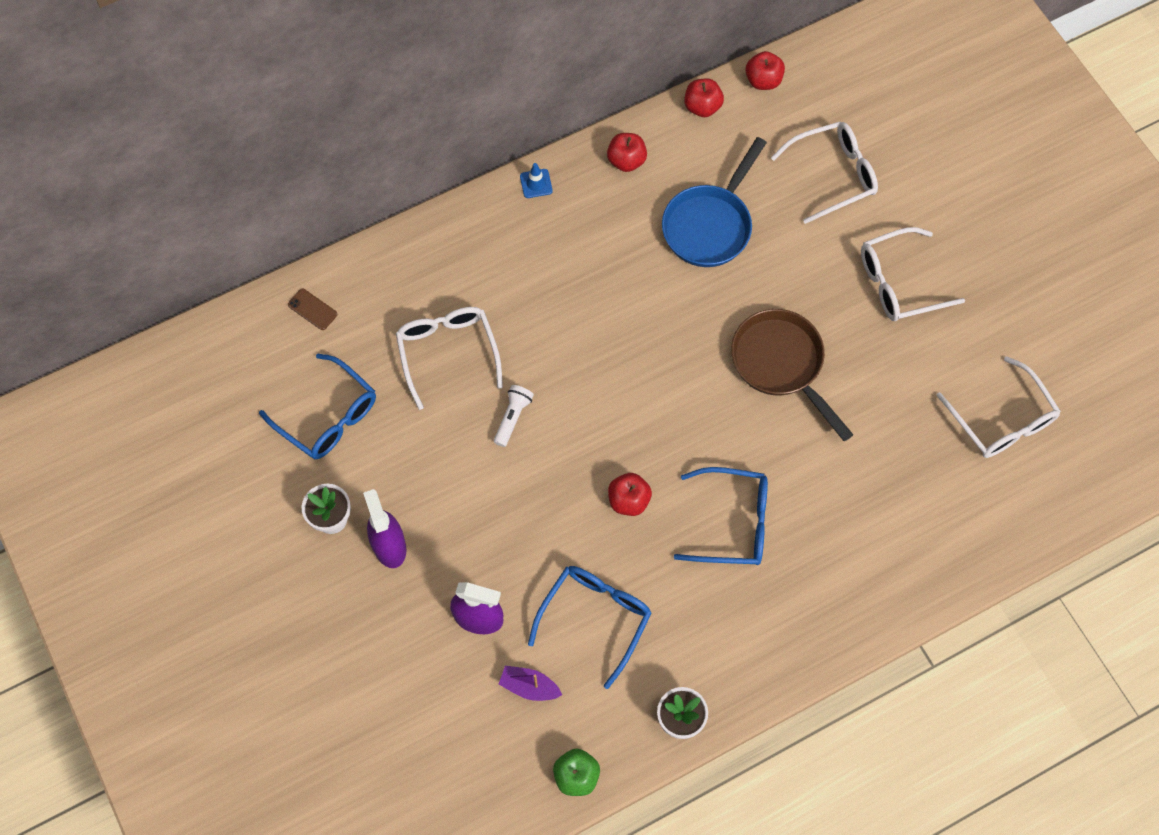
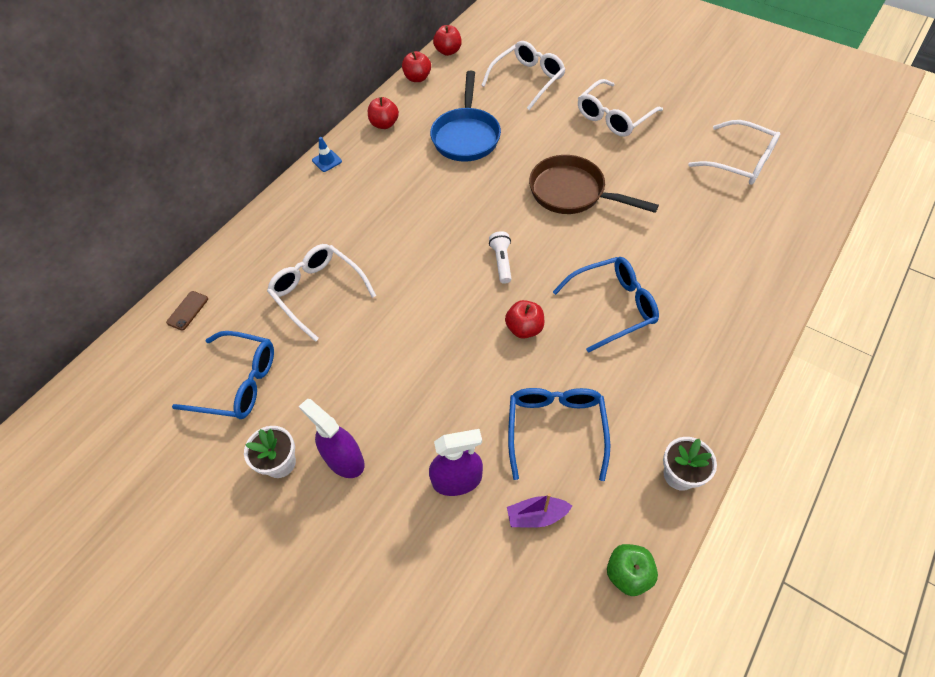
camera: 25 degrees left, 10 degrees down
brown phone [288,289,337,330] -> brown phone turned 75 degrees counterclockwise [166,291,208,330]
white flashlight [494,385,534,447] -> white flashlight moved to [489,231,512,284]

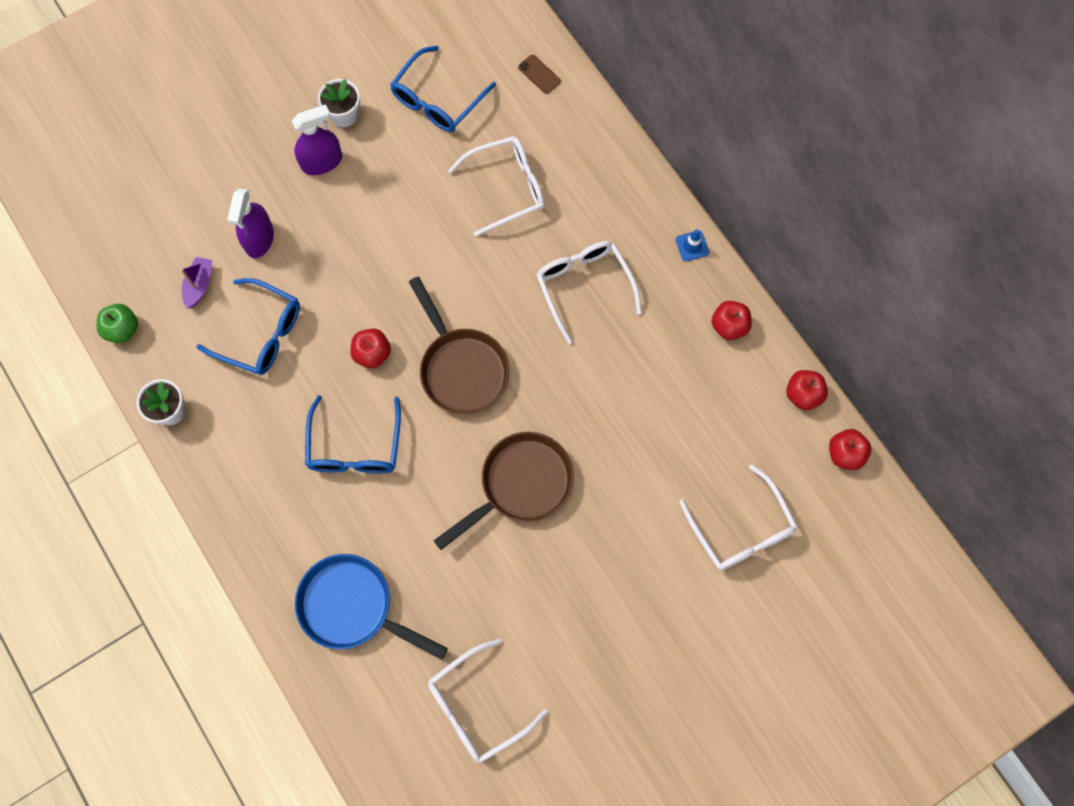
camera: 110 degrees right, 15 degrees up
blue pan [430,71,501,162] -> blue pan moved to [295,554,448,660]
white flashlight [489,231,512,284] -> brown pan [409,277,510,414]
white glasses [578,79,663,137] -> white glasses moved to [536,241,642,344]

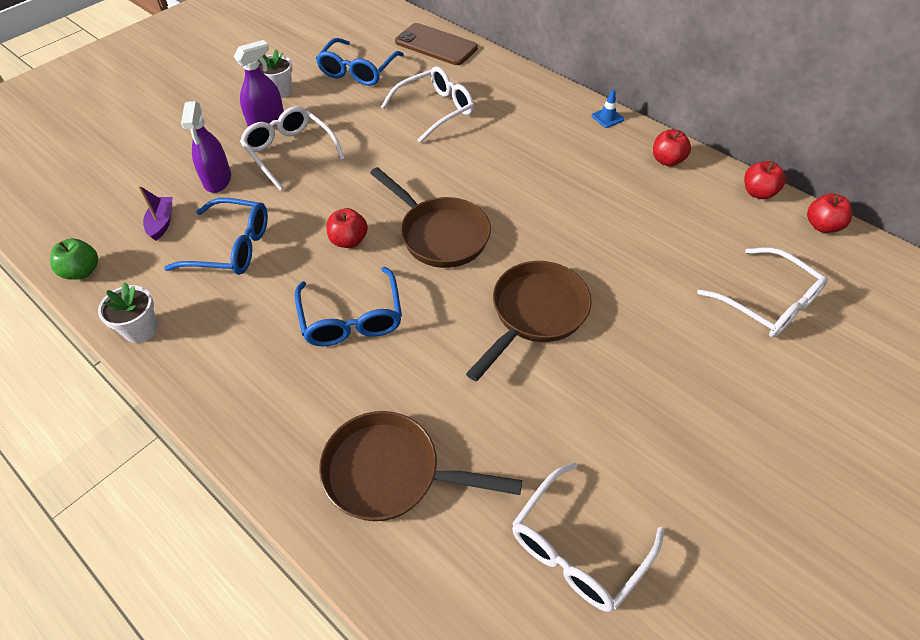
camera: 15 degrees left, 20 degrees down
blue pan [295,554,448,660] -> brown pan [319,411,522,521]
brown phone [518,55,561,94] -> brown phone [395,23,478,65], size x2.21
white glasses [536,241,642,344] -> white glasses moved to [240,106,345,191]

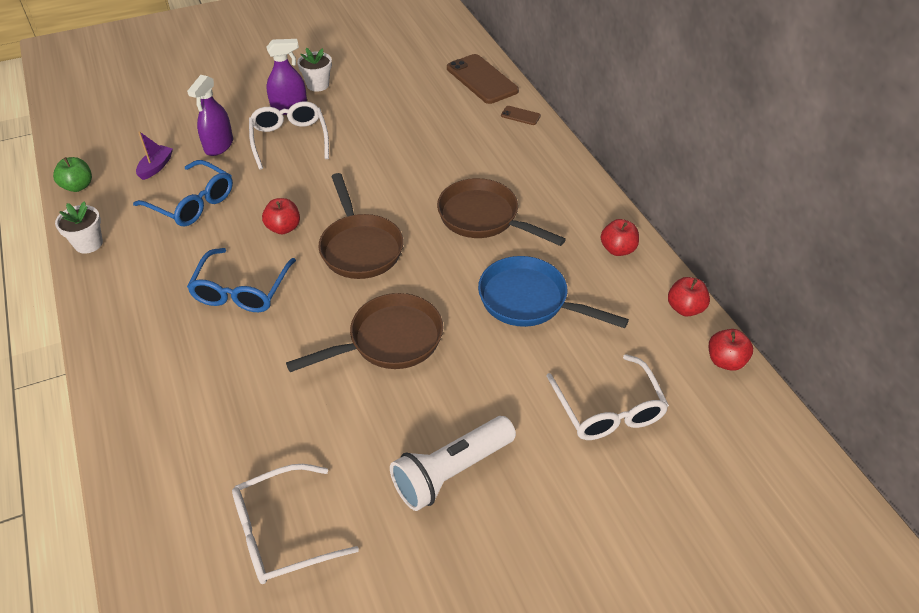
camera: 25 degrees right, 5 degrees down
blue glasses [316,38,404,86] -> none
brown pan [319,411,522,521] -> brown pan moved to [437,178,566,246]
white glasses [381,66,474,143] -> none
blue traffic cone [592,89,624,128] -> none
none -> white flashlight [390,416,516,511]
none -> blue pan [478,256,629,328]
none -> brown phone [501,106,541,125]

